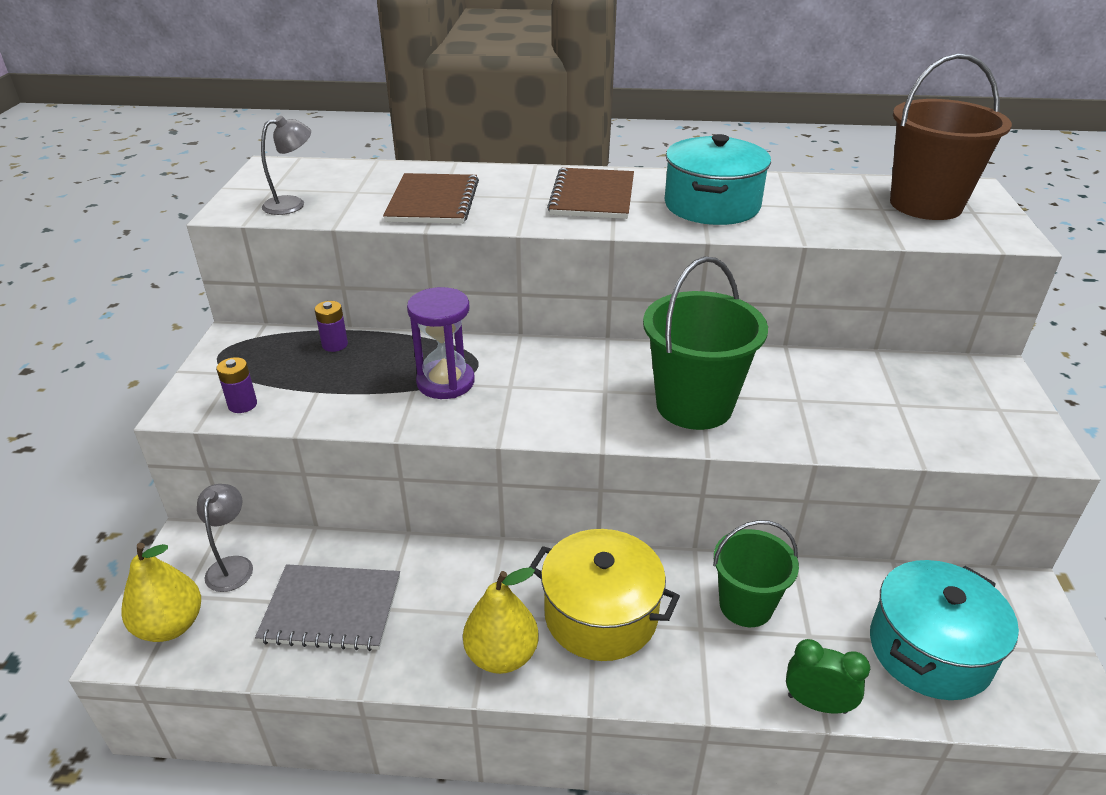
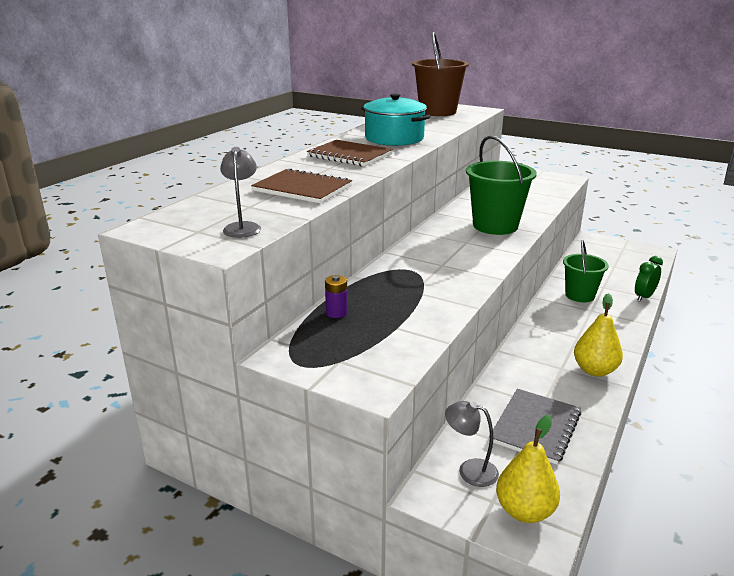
camera: 65 degrees left, 10 degrees down
purple battery [216,357,257,413] -> none
purple hourglass [407,287,475,399] -> none
yellow pot [530,529,680,661] -> none
turquoise pot [870,560,1019,700] -> none

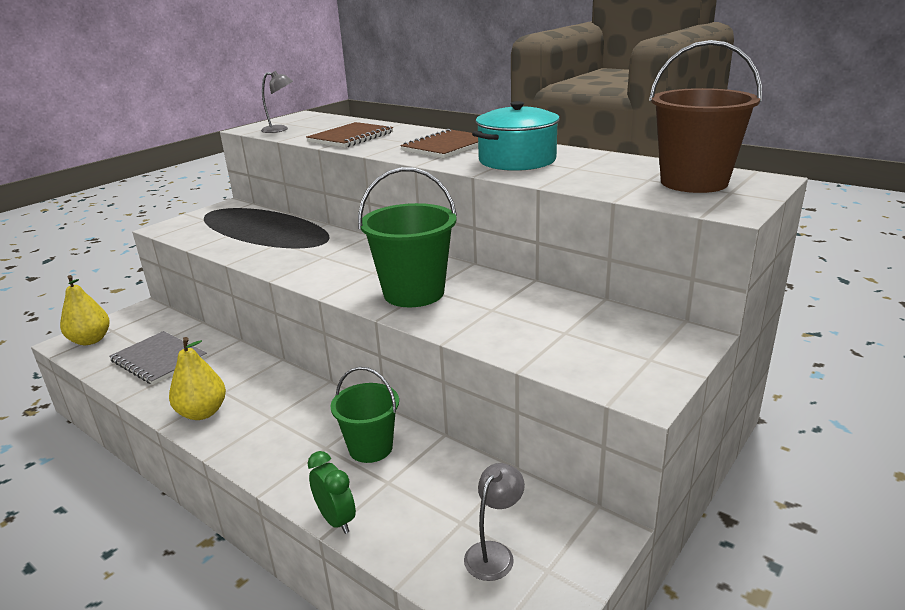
camera: 100 degrees right, 0 degrees up
purple battery [325,275,348,318] -> none
grey lamp [445,401,499,487] -> grey lamp moved to [464,463,525,581]

